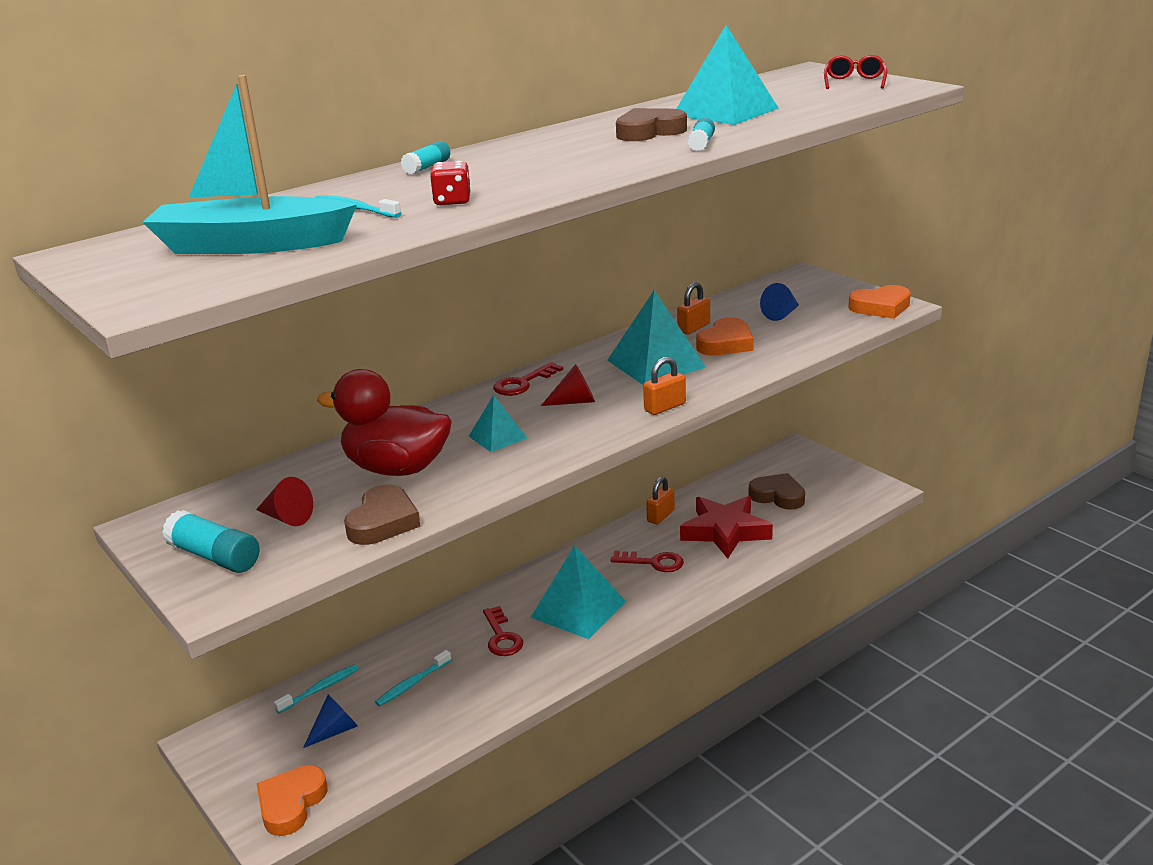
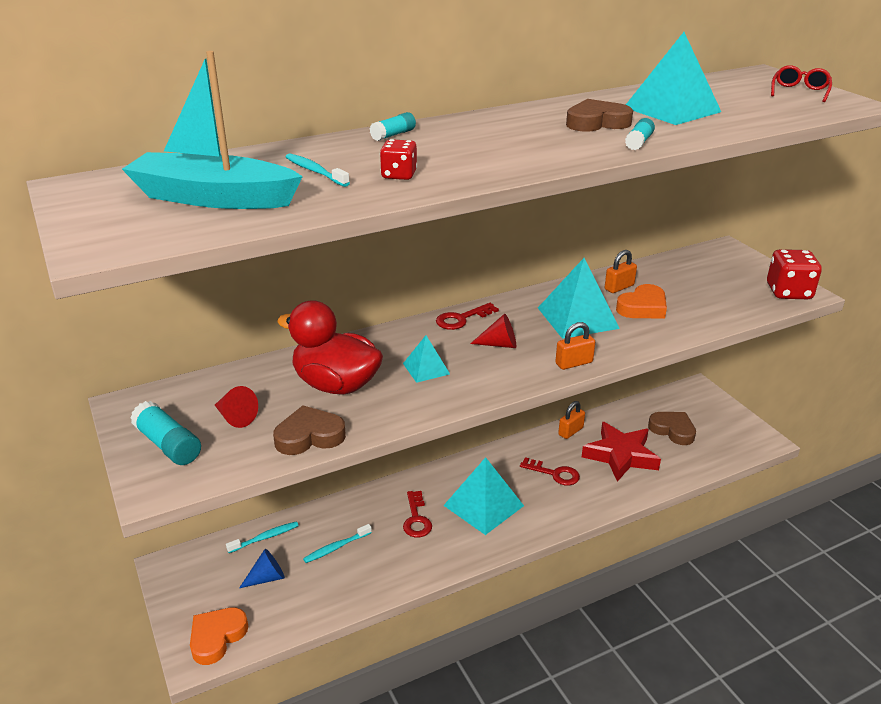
camera: 10 degrees right, 5 degrees up
brown heart [344,485,420,545] -> brown heart turned 135 degrees counterclockwise [273,405,346,455]
blue cone [760,283,799,321] -> none
orange heart [848,285,911,319] -> red dice [767,249,822,299]

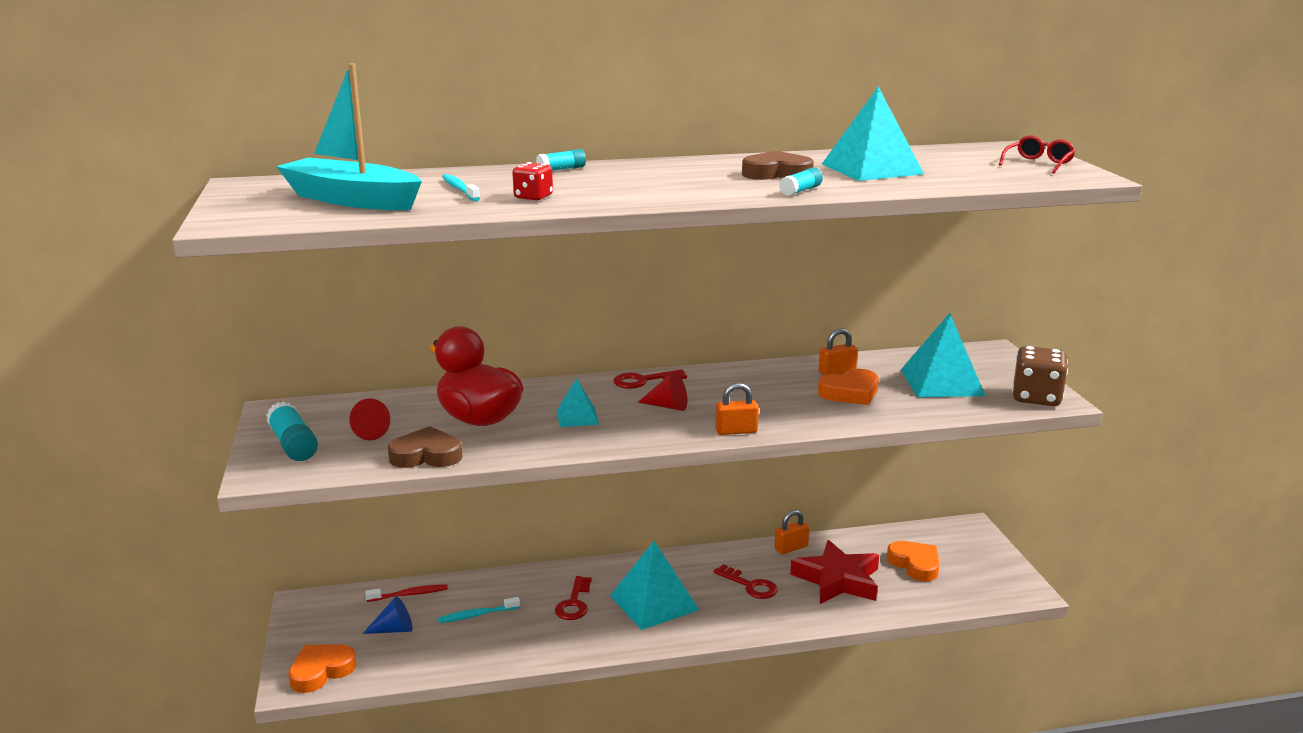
camera: 15 degrees right, 10 degrees down
turquoise toothbrush [226,521,299,553] -> red toothbrush [366,584,448,602]
turquoise pyramid [538,258,620,339] -> turquoise pyramid moved to [901,313,985,397]
brown heart [648,412,696,445] -> orange heart [887,541,939,581]
red dice [767,249,822,299] -> brown dice [1012,346,1068,406]

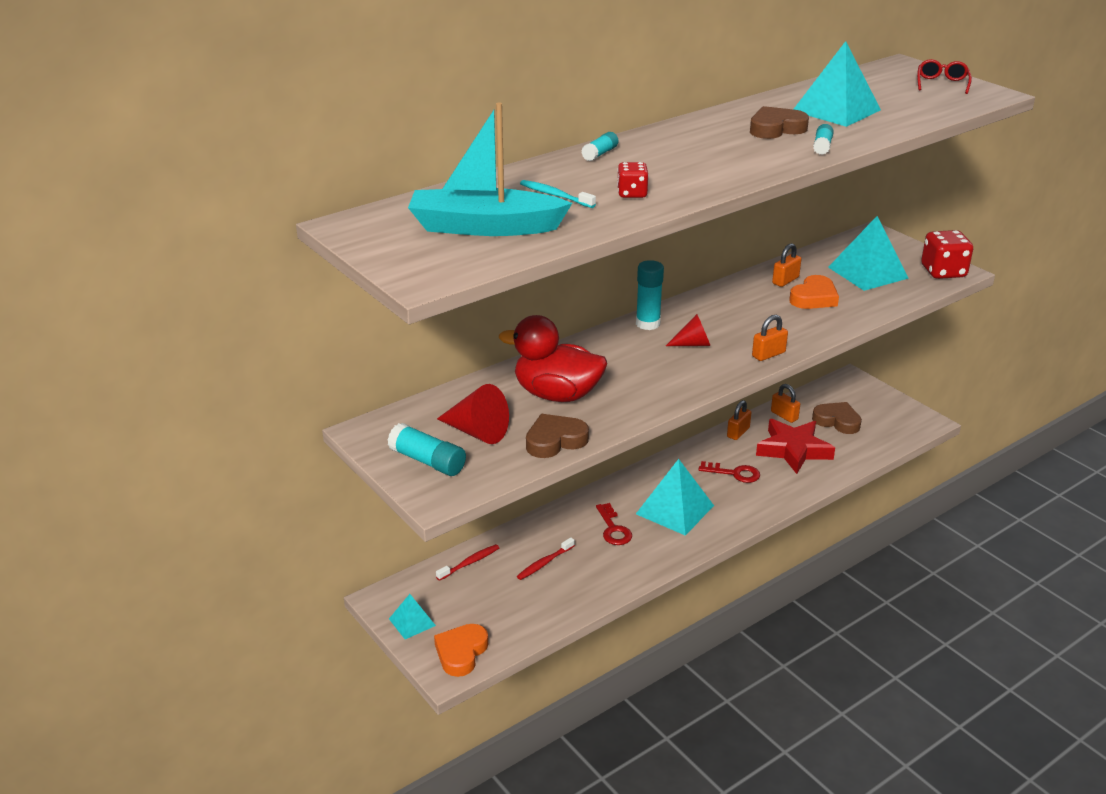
camera: 25 degrees left, 10 degrees up
red cone [349,398,390,441] -> red cone [437,384,509,444], size x1.52
blue cone [363,596,413,634] -> none
turquoise toothbrush [438,597,520,623] -> red toothbrush [517,537,575,580]
turquoise pyramid [557,378,599,427] -> turquoise pyramid moved to [389,594,436,639]
red key [613,369,687,389] -> turquoise glue stick [636,260,664,330]
orange heart [887,541,939,581] -> brown heart [812,402,862,434]
brown dice [1012,346,1068,406] -> red dice [921,230,973,279]
none -> orange padlock [771,384,800,423]

